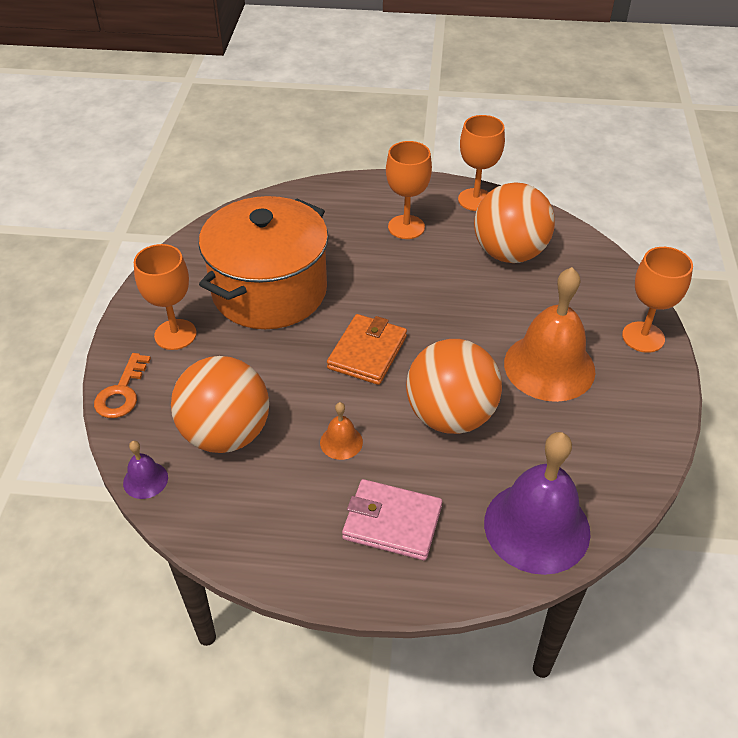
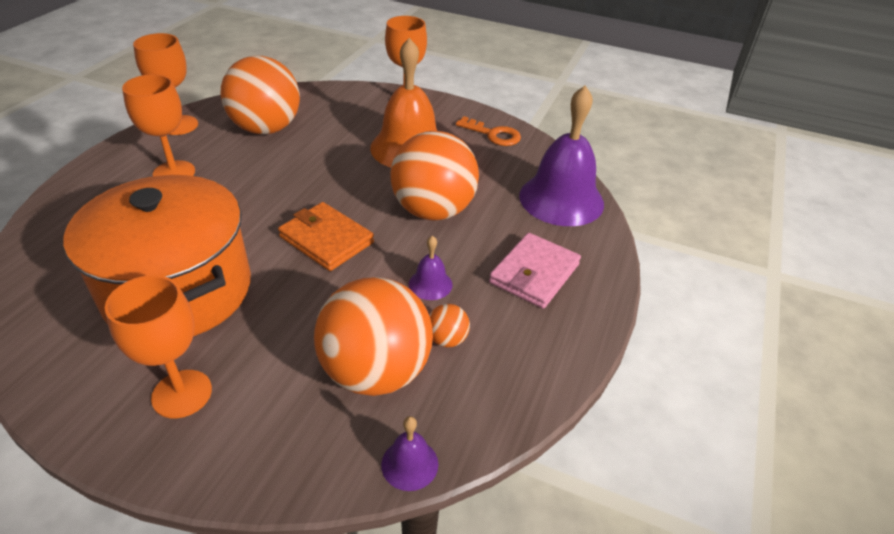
camera: 75 degrees left, 5 degrees down
orange key [94,353,151,418] -> orange key moved to [456,116,521,146]
orange bell [320,402,363,460] -> purple bell [409,236,453,300]
none -> orange ball [429,304,470,347]

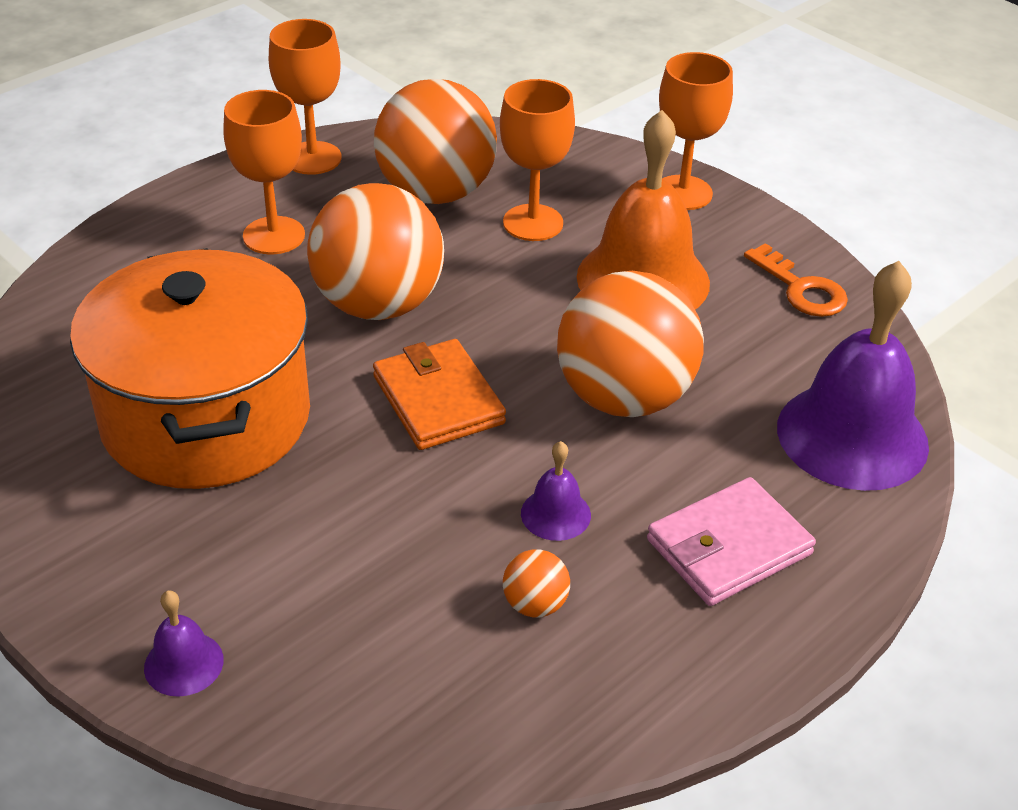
camera: 25 degrees right, 0 degrees up
orange goblet [105,275,212,418] -> orange goblet moved to [500,79,575,241]
orange ball [314,277,433,396] -> orange ball moved to [307,183,444,320]
purple bell [381,416,438,491] -> purple bell moved to [144,590,224,697]

